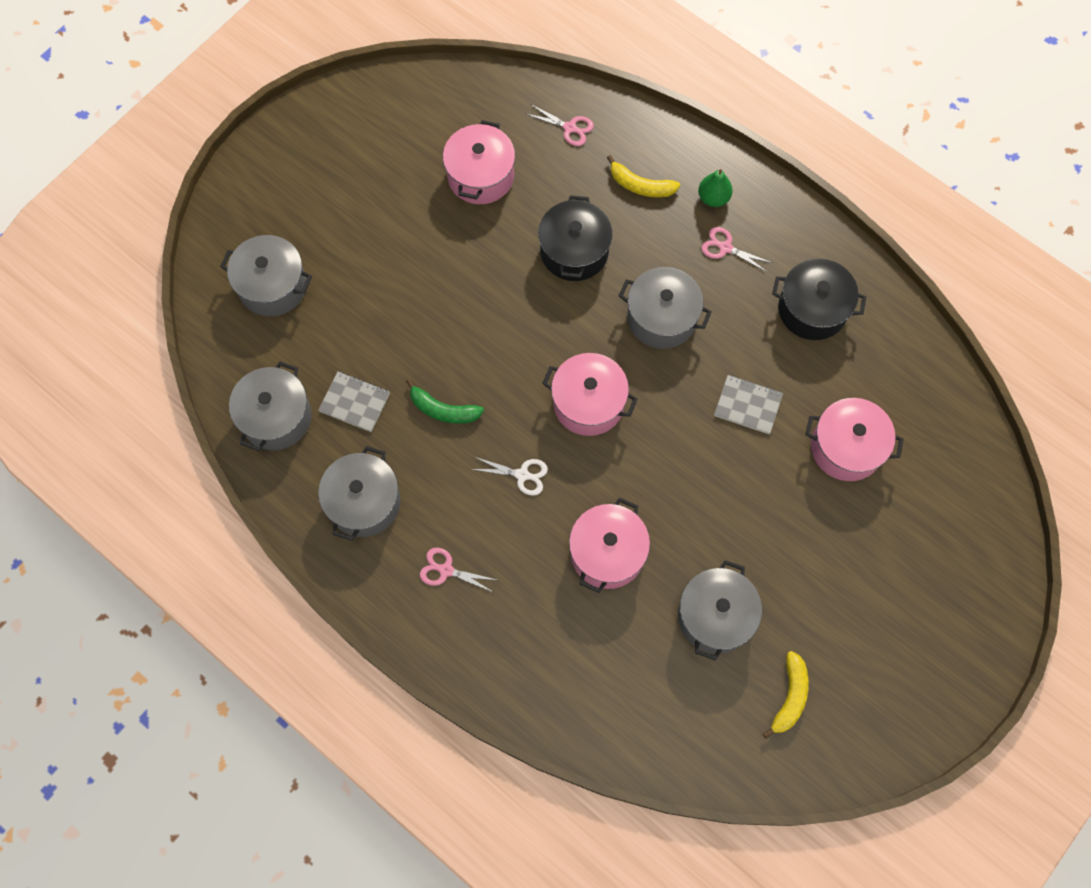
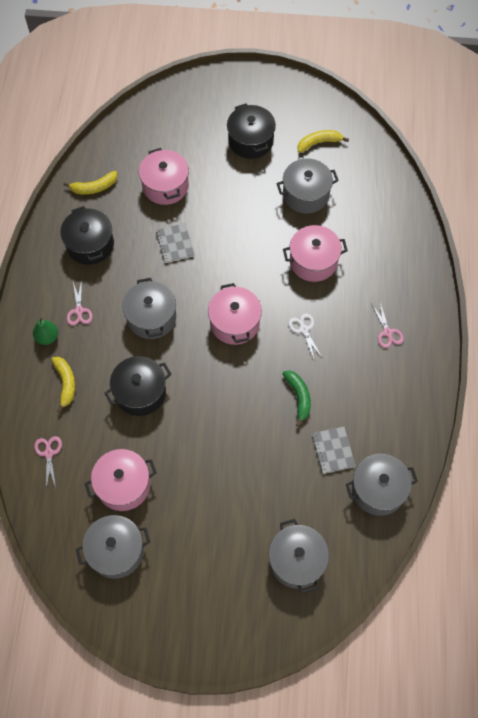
camera: 125 degrees left, 5 degrees down
grey pot [318,446,400,541] -> grey pot moved to [76,515,150,579]
none -> yellow banana [63,171,117,194]
none -> black pot [227,103,276,159]

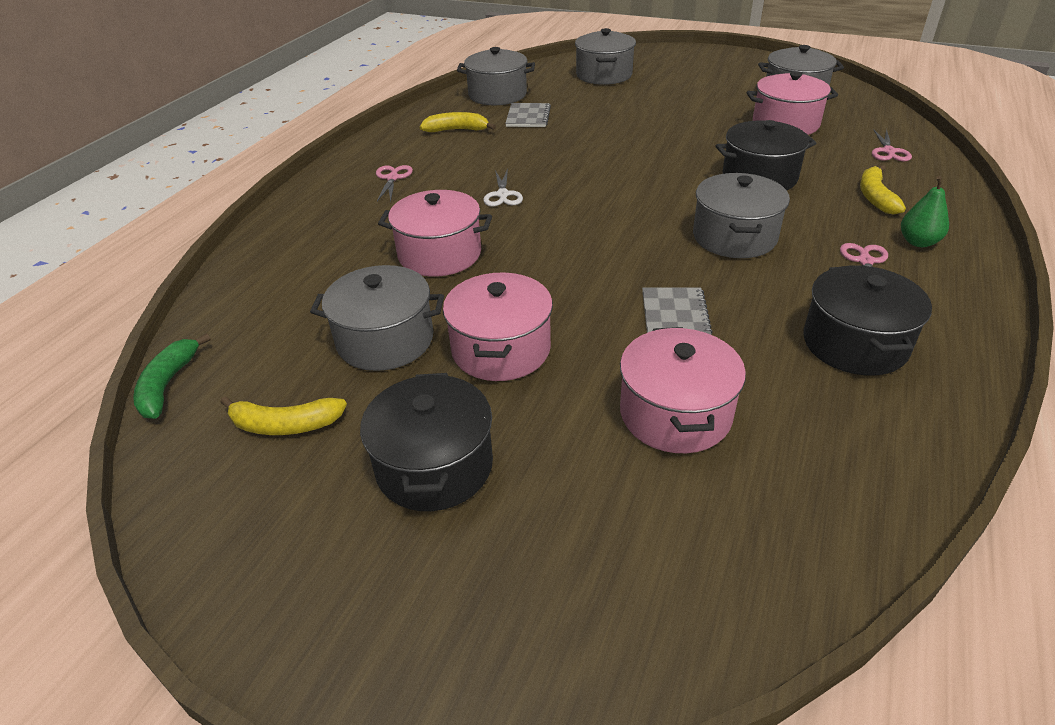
camera: 160 degrees left, 25 degrees down
yellow banana [63,171,117,194] -> yellow banana moved to [420,112,496,132]
pink pot [208,283,262,345] -> pink pot moved to [443,272,553,381]
green banana [283,371,311,427] -> green banana moved to [133,333,211,419]

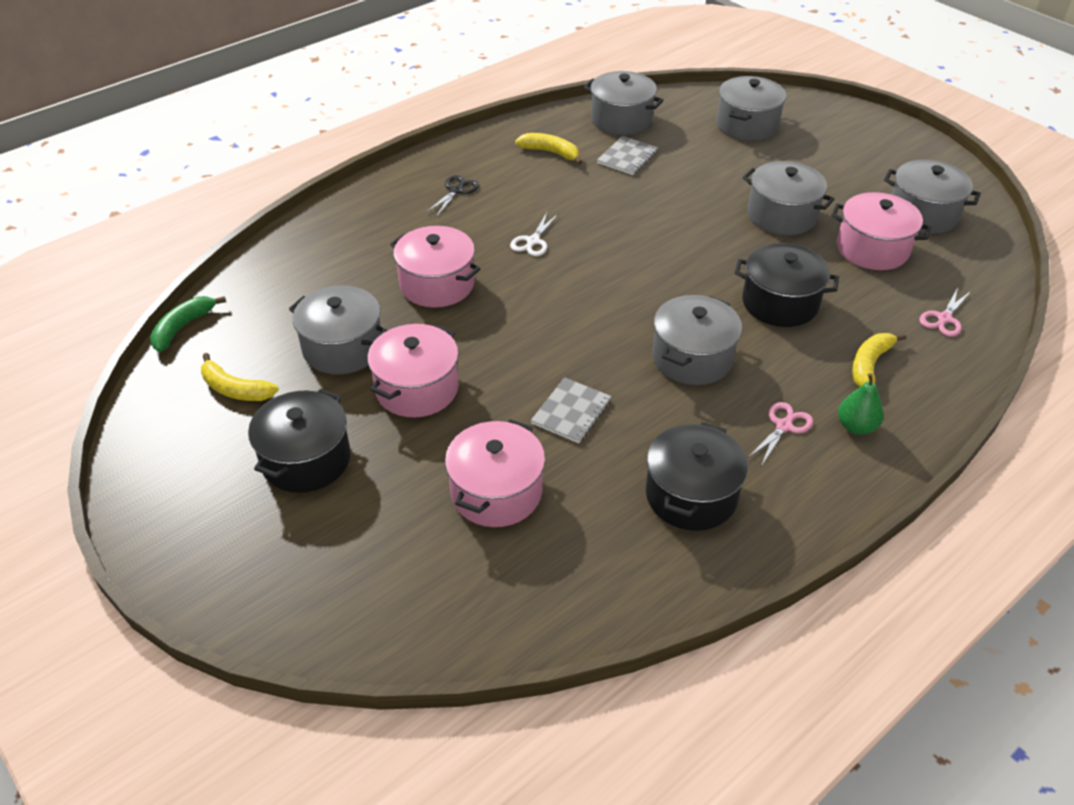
camera: 25 degrees right, 5 degrees up
pink scissors [376,165,413,202] -> black scissors [426,175,479,217]
none -> grey pot [742,161,834,235]

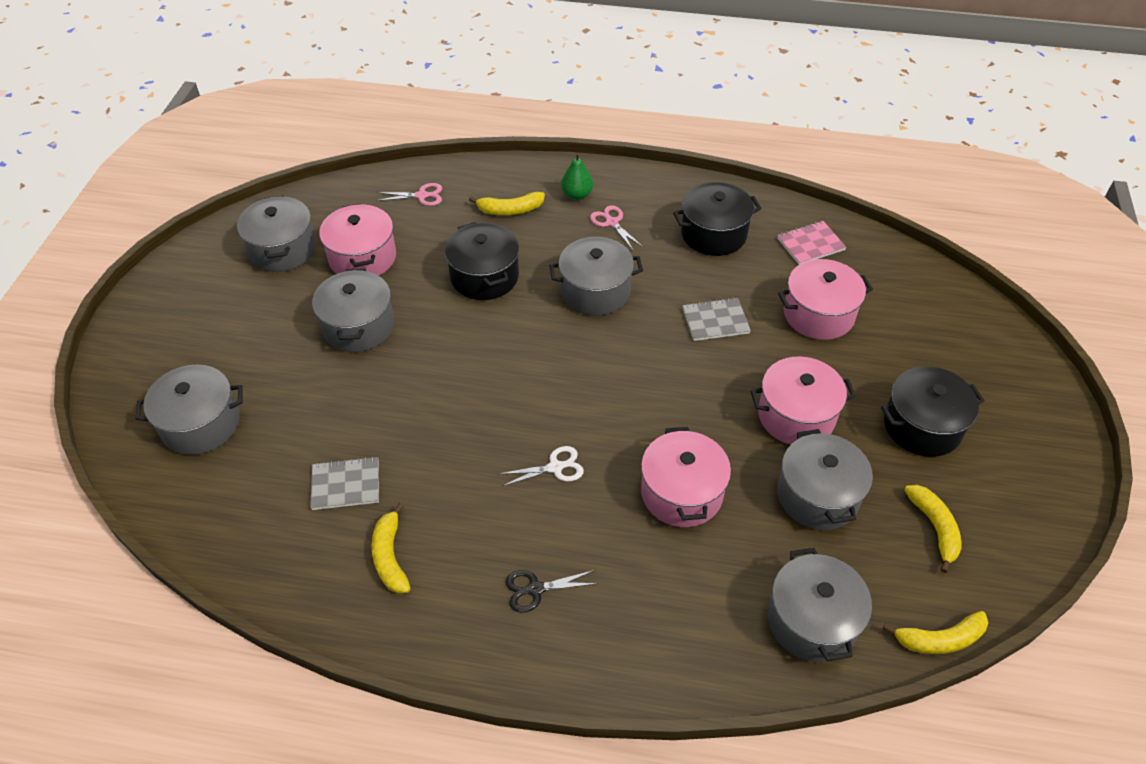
camera: 130 degrees left, 5 degrees up
green banana [150,296,226,352] -> yellow banana [883,611,988,654]
grey pot [584,71,664,135] -> grey pot moved to [768,548,872,662]
pink scissors [747,402,813,466] -> pink scissors turned 60 degrees clockwise [590,205,643,251]
none -> pink notebook [777,221,846,264]

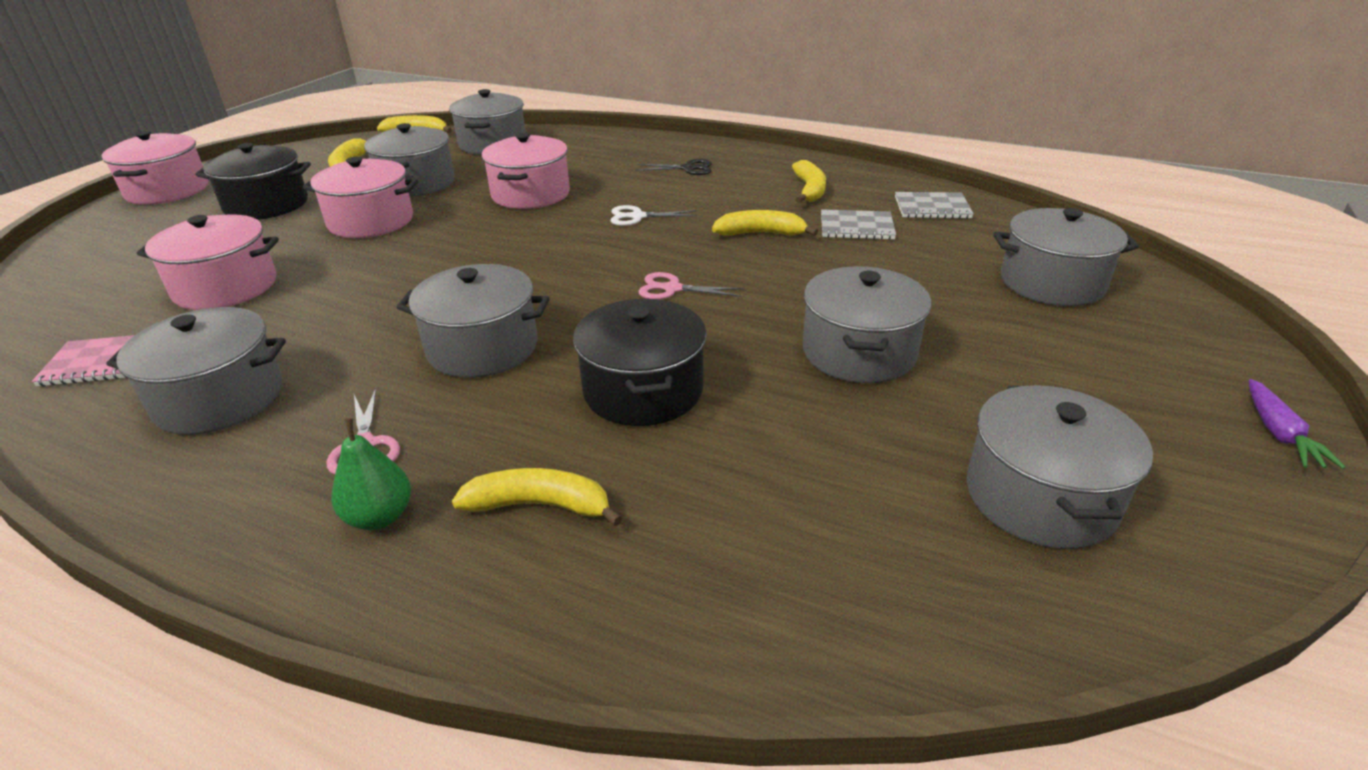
camera: 165 degrees left, 15 degrees down
pink pot [319,203,396,276] -> pink pot moved to [101,131,208,205]
pink scissors [376,183,442,206] -> pink scissors moved to [638,272,744,300]
black pot [673,182,762,256] -> grey pot [106,307,286,435]
grey notebook [683,298,751,341] -> grey notebook moved to [895,192,974,219]
none -> yellow banana [712,210,818,236]
none -> purple carrot [1249,379,1346,469]

